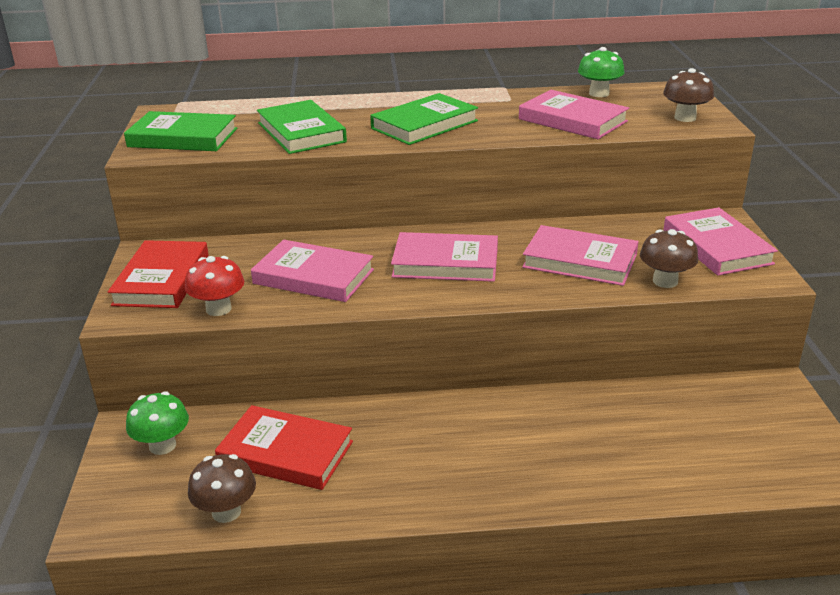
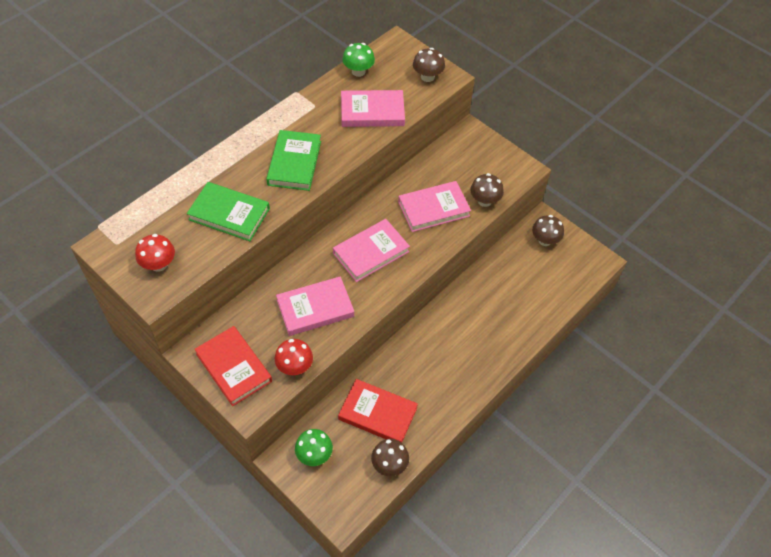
camera: 45 degrees left, 25 degrees up
green book [124,111,237,151] -> red mushroom [135,234,175,272]
red book [215,405,353,490] -> red book turned 45 degrees clockwise [338,379,418,443]
pink book [664,207,778,276] -> none
none -> brown mushroom [532,215,564,246]

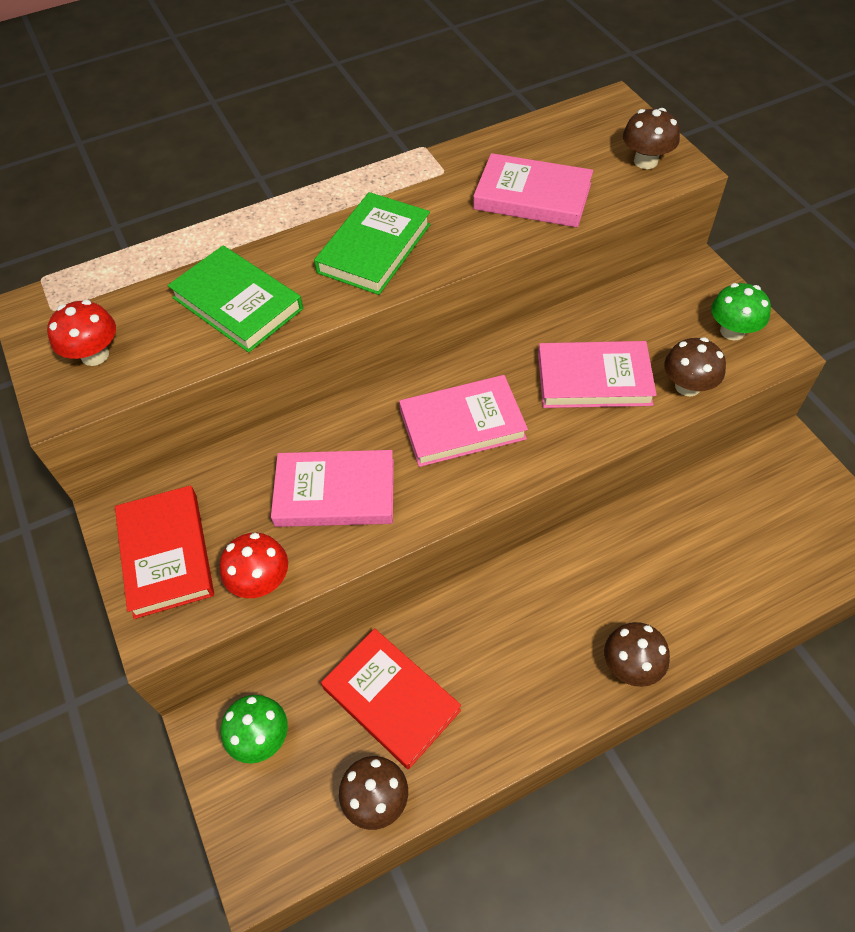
camera: 25 degrees right, 0 degrees up
green mushroom [342,43,375,77] -> green mushroom moved to [711,283,771,340]
brown mushroom [532,215,564,246] -> brown mushroom moved to [604,622,670,687]

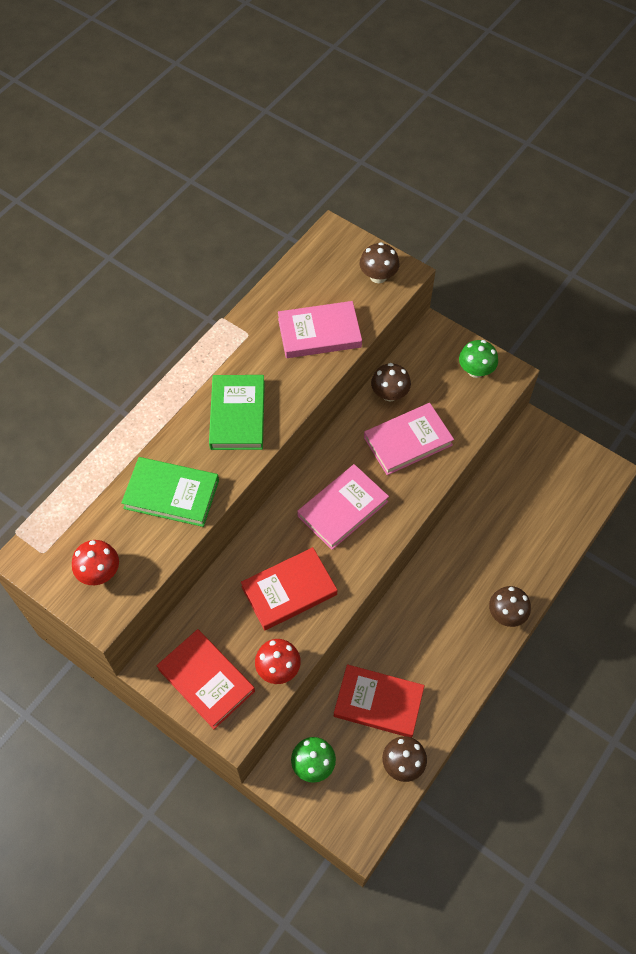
camera: 30 degrees left, 5 degrees up
pink book [271,450,394,527] -> red book [241,547,337,630]
brown mushroom [665,337,726,396] -> brown mushroom moved to [371,363,411,401]

